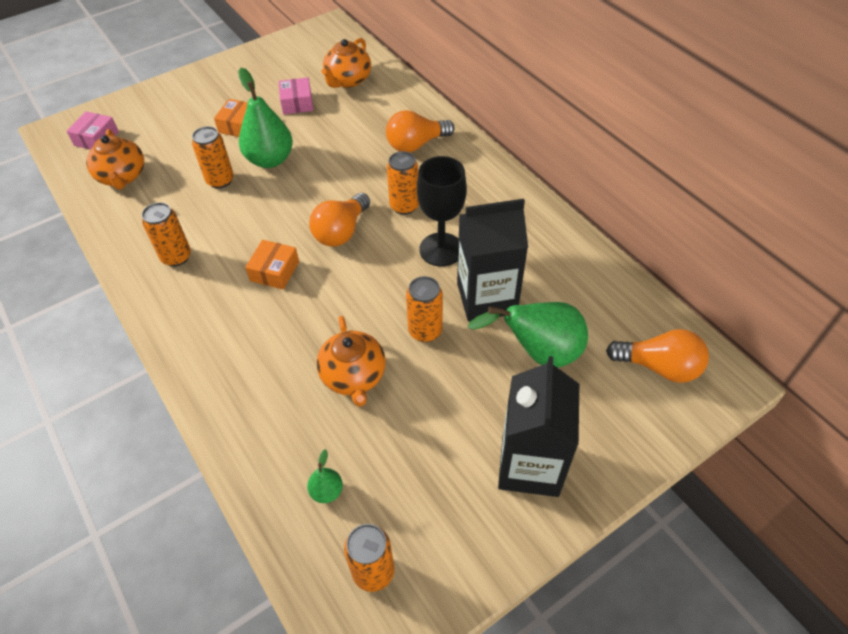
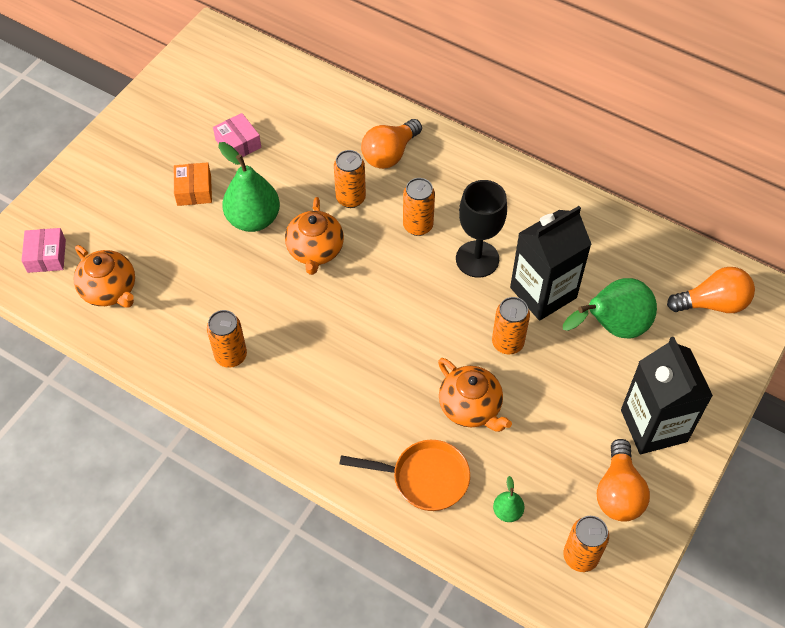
camera: 25 degrees left, 5 degrees up
orange can [192,126,234,189] -> orange can moved to [334,150,366,208]
orange box [245,240,299,289] -> none
orange light bulb [309,193,370,247] -> orange light bulb moved to [597,439,650,522]
orange teapot [322,38,371,88] -> orange teapot moved to [285,197,344,275]
none -> orange pan [340,440,470,511]

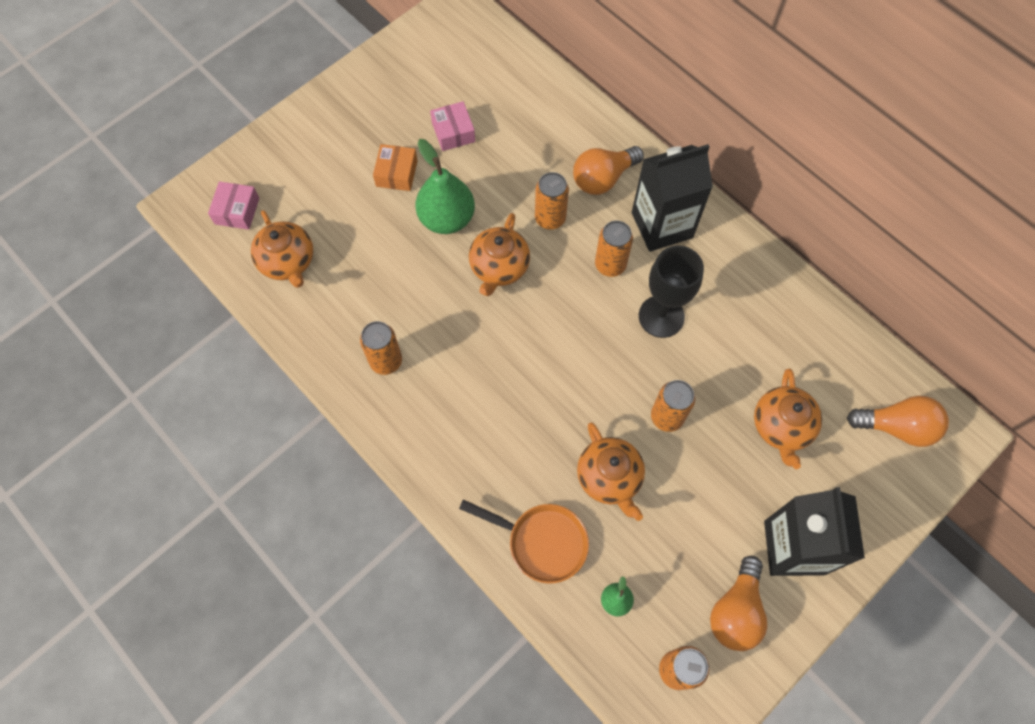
camera: 15 degrees right, 10 degrees up
black carton [510,206,592,321] -> black carton moved to [632,144,713,252]
green pear [563,278,657,338] -> orange teapot [754,369,822,469]

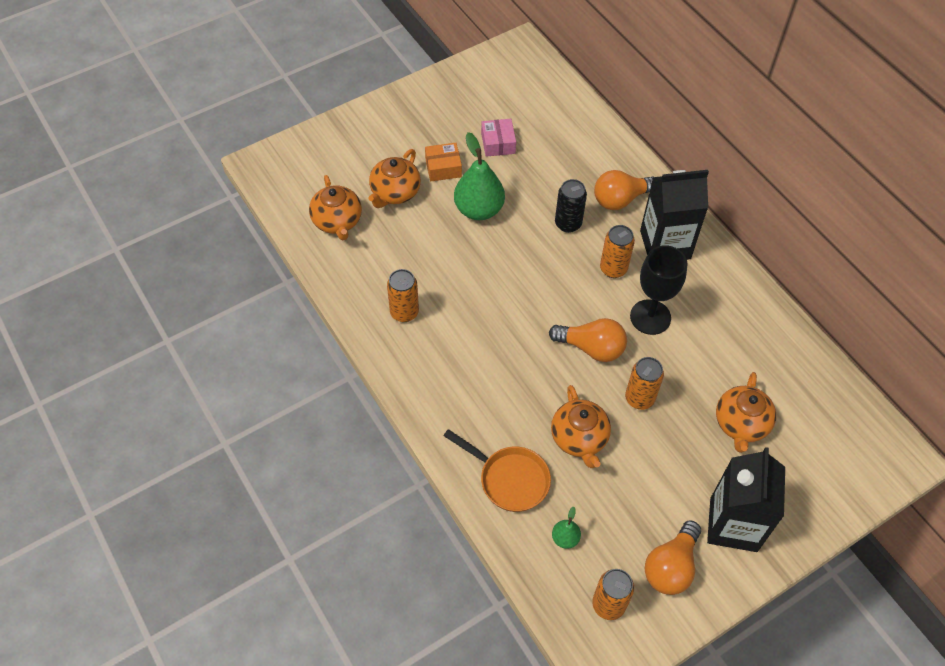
camera: 10 degrees right, 10 degrees down
pink box [208,181,259,230] -> none
orange box [373,144,418,191] -> orange box turned 60 degrees clockwise [425,143,462,181]
orange teapot [469,213,530,296] -> orange teapot moved to [369,149,421,208]
orange can [535,172,569,230] -> black can [555,179,587,233]
orange light bulb [847,396,949,447] -> orange light bulb moved to [549,318,627,362]

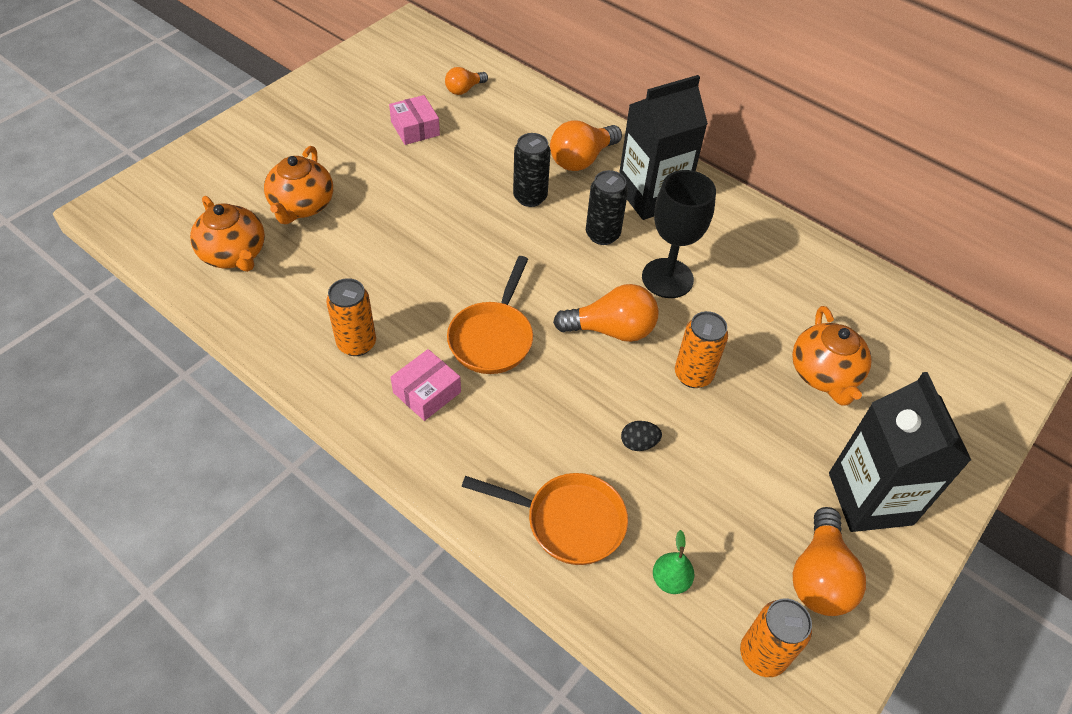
camera: 20 degrees left, 5 degrees down
orange box [425,143,462,181] -> none
green pear [454,132,505,220] -> none
orange teapot [551,385,611,468] -> black egg [621,421,662,451]
orange can [600,225,635,278] -> black can [586,170,628,245]
none -> pink box [391,349,461,421]
none -> orange light bulb [445,67,488,95]
none -> orange pan [447,256,533,374]

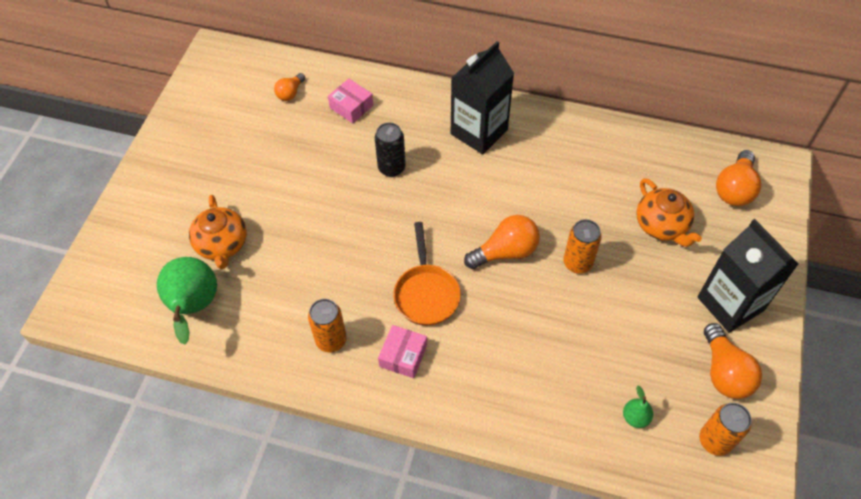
camera: 20 degrees left, 5 degrees up
orange teapot [190,196,265,272] -> green pear [157,257,217,344]
pink box [389,95,440,145] -> pink box moved to [328,79,373,123]
orange pan [462,473,628,565] -> none
orange light bulb [550,120,622,171] -> orange light bulb moved to [716,150,761,206]
black can [586,170,628,245] -> none
black egg [621,421,662,451] -> none
black goblet [642,170,716,298] -> none

